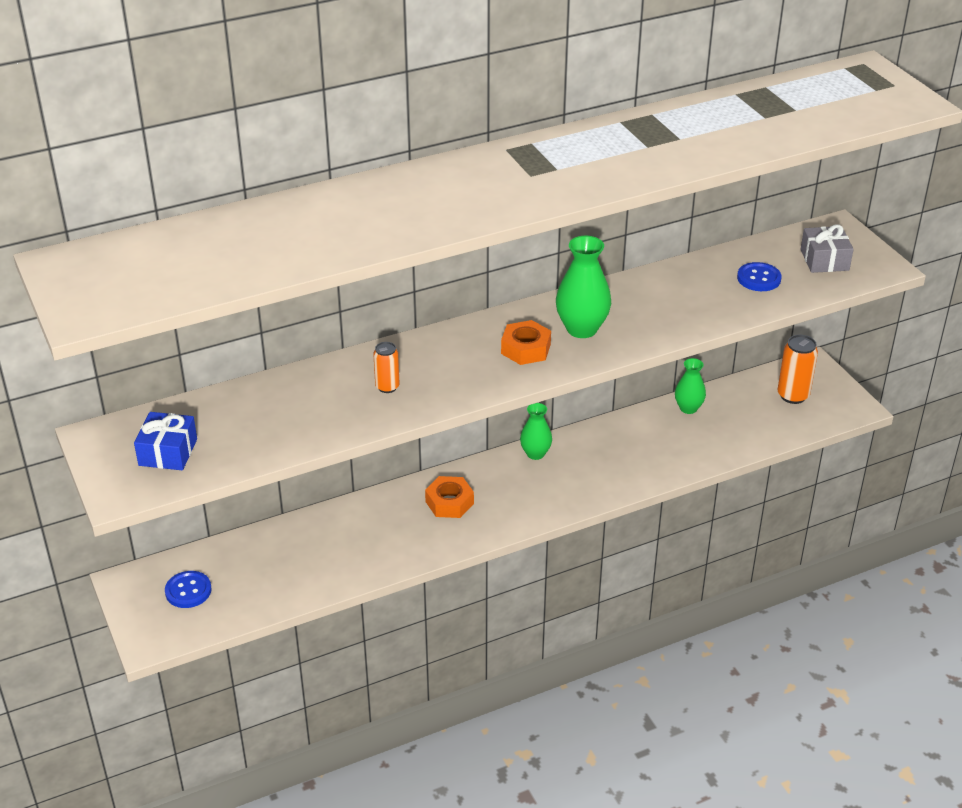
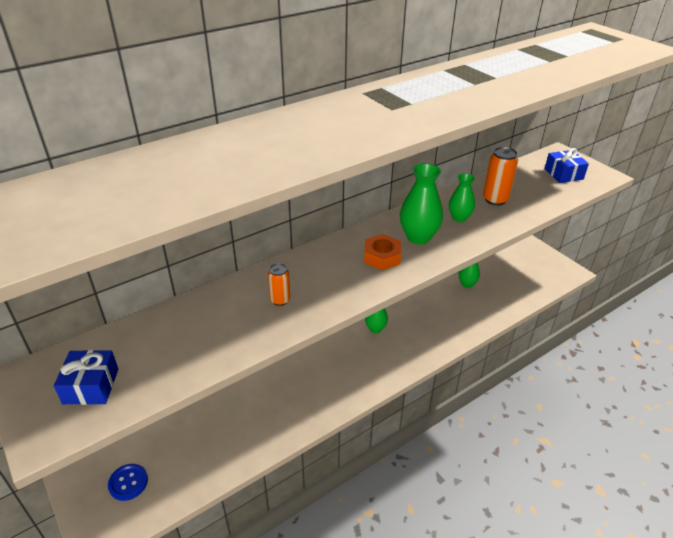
camera: 10 degrees left, 0 degrees up
orange nut [425,476,474,518] -> none
blue button [737,262,782,291] -> none
orange can [778,335,818,404] -> orange can moved to [483,147,518,206]
grey gift [801,225,854,273] -> blue gift [545,148,589,183]
none -> green vase [449,173,475,222]

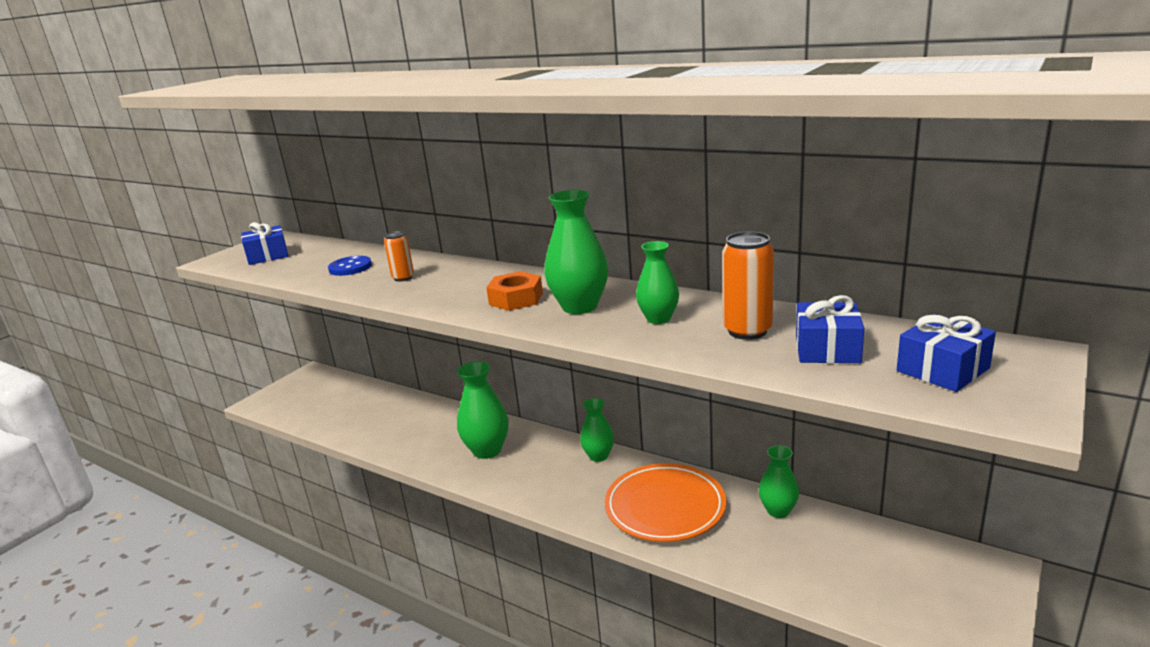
camera: 70 degrees right, 15 degrees down
blue button [108,464,148,501] -> blue button moved to [328,256,372,276]
none -> green vase [457,361,509,459]
none -> orange plate [605,463,726,542]
none -> blue gift [796,295,864,363]

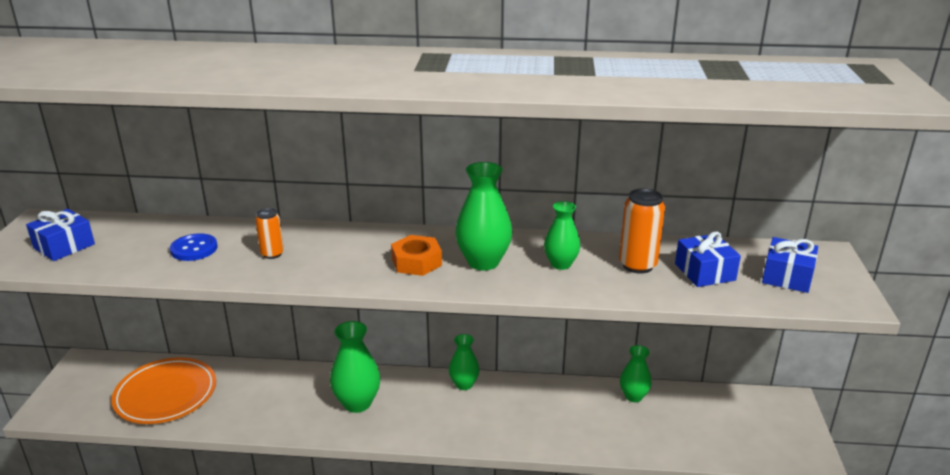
camera: 30 degrees left, 5 degrees up
orange plate [605,463,726,542] -> orange plate moved to [111,357,216,424]

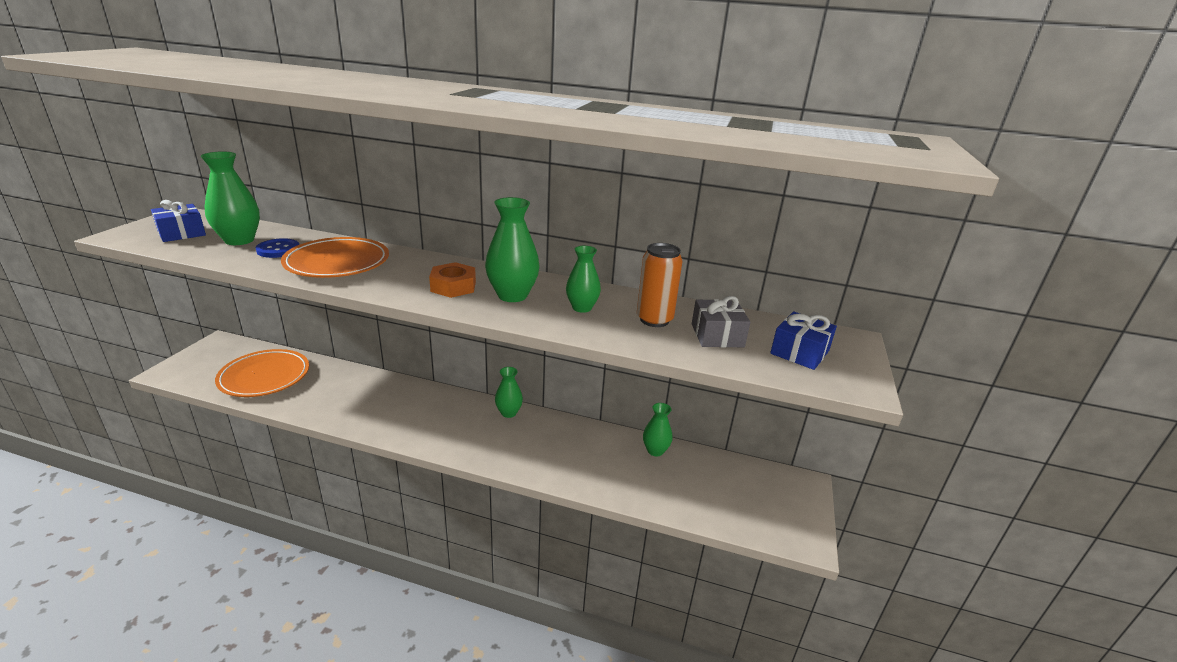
camera: 10 degrees right, 0 degrees up
orange can [255,208,284,259] -> orange plate [281,237,389,278]
green vase [330,321,381,413] -> green vase moved to [201,151,260,245]
blue gift [675,232,741,287] -> grey gift [692,296,750,347]

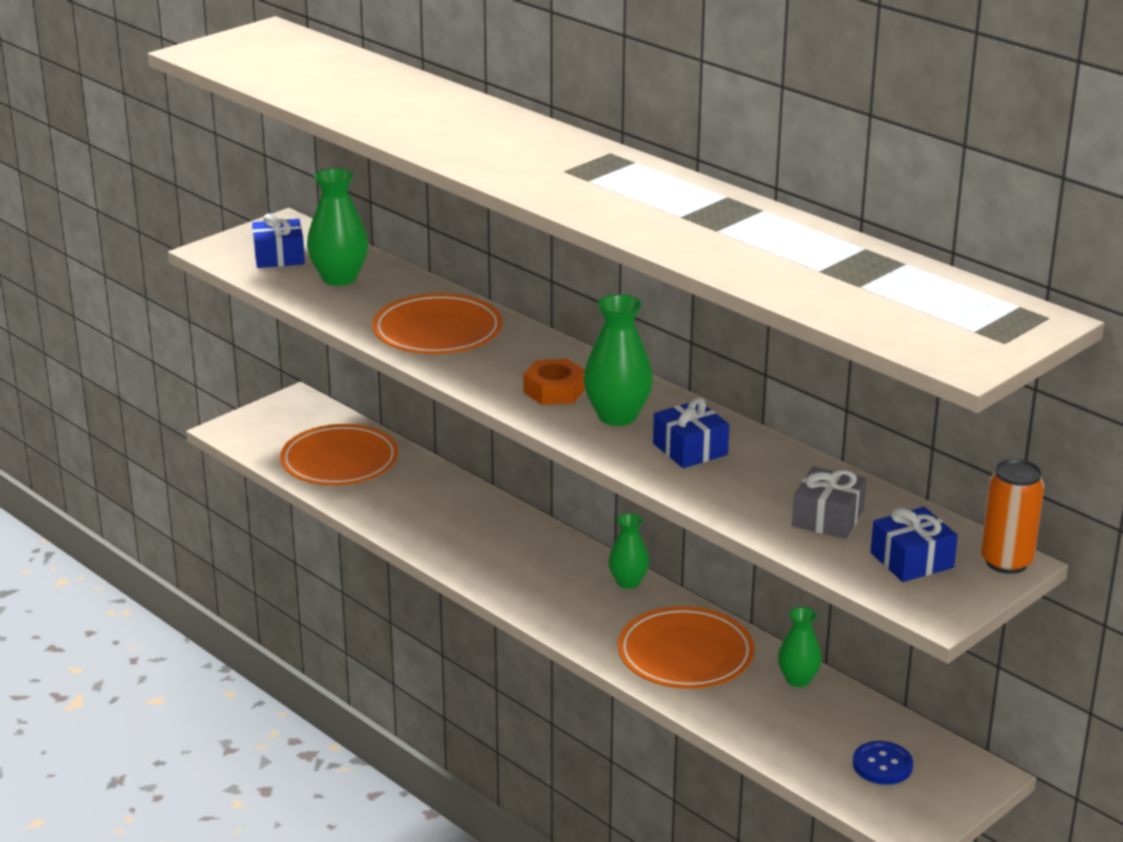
camera: 30 degrees right, 0 degrees up
blue button [256,238,299,258] -> blue button moved to [853,741,913,785]
green vase [566,246,601,313] -> blue gift [653,398,729,468]
orange can [637,243,683,327] -> orange can moved to [981,459,1045,574]
none -> orange plate [618,606,754,689]

